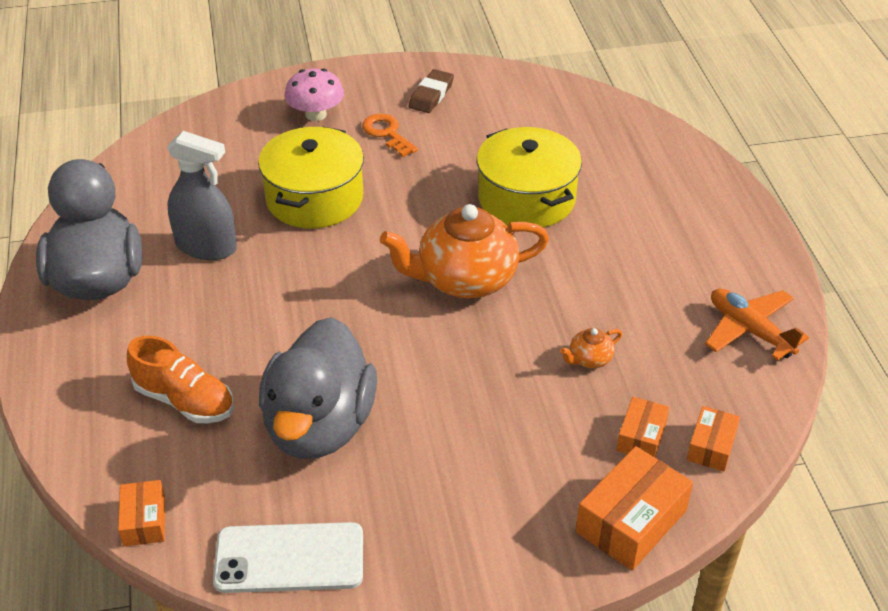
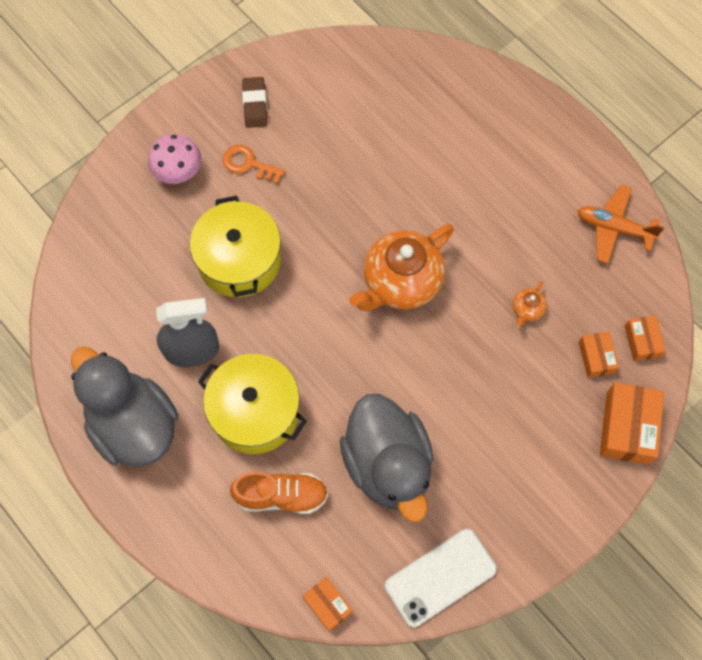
camera: 30 degrees left, 25 degrees up
yellow pot [477,127,582,228] -> yellow pot moved to [198,354,307,454]

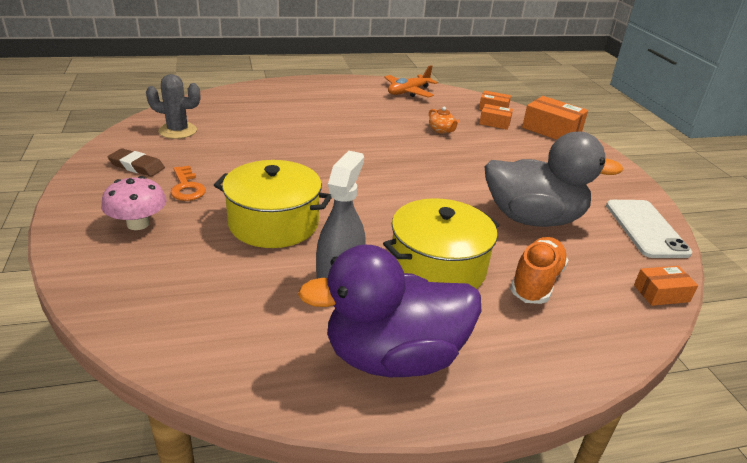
camera: 65 degrees left, 35 degrees down
grey duck [71,347,179,467] -> purple duck [298,245,481,377]
orange key [223,145,285,184] -> orange key turned 75 degrees counterclockwise [170,166,206,201]
orange teapot [349,224,454,311] -> none
none -> grey cactus [146,74,200,139]

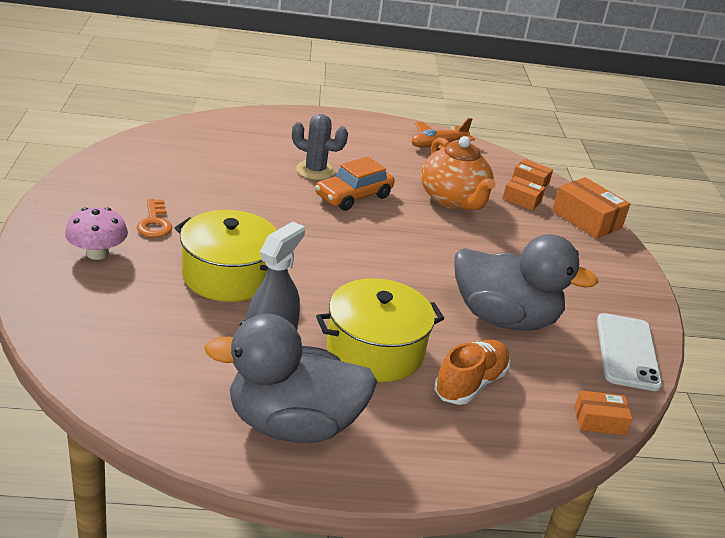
camera: 10 degrees right, 0 degrees up
brown eraser [107,148,165,177] -> none
grey cactus [146,74,200,139] -> grey cactus moved to [292,114,348,180]
purple duck [298,245,481,377] -> grey duck [204,314,377,443]
orange teapot [429,107,459,134] -> orange teapot [421,136,496,210], size x2.40
none -> orange car [315,156,395,211]

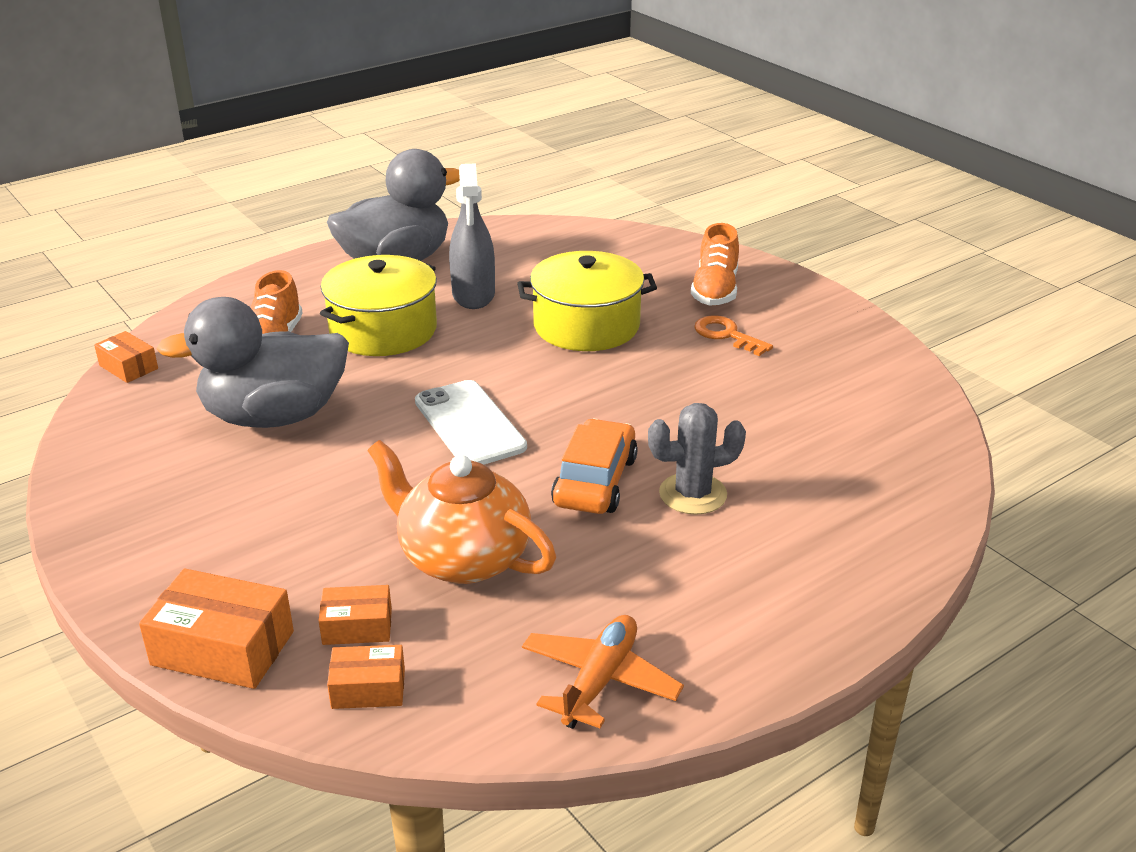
camera: 150 degrees right, 0 degrees up
pink mushroom [65,207,128,260] -> orange shoe [691,223,739,306]
orange box [574,391,632,435] -> orange box turned 75 degrees clockwise [94,331,158,383]
white phone [597,313,662,391] -> white phone moved to [415,380,527,465]

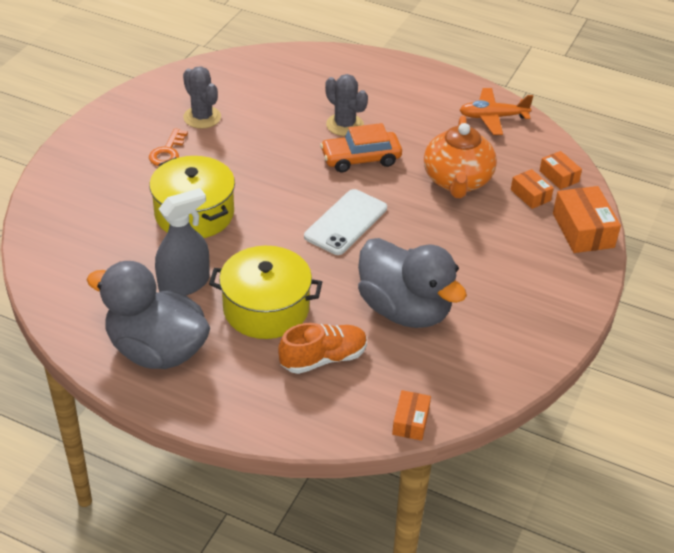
camera: 120 degrees left, 10 degrees up
orange shoe [691,223,739,306] -> none
none -> grey cactus [183,66,221,129]

